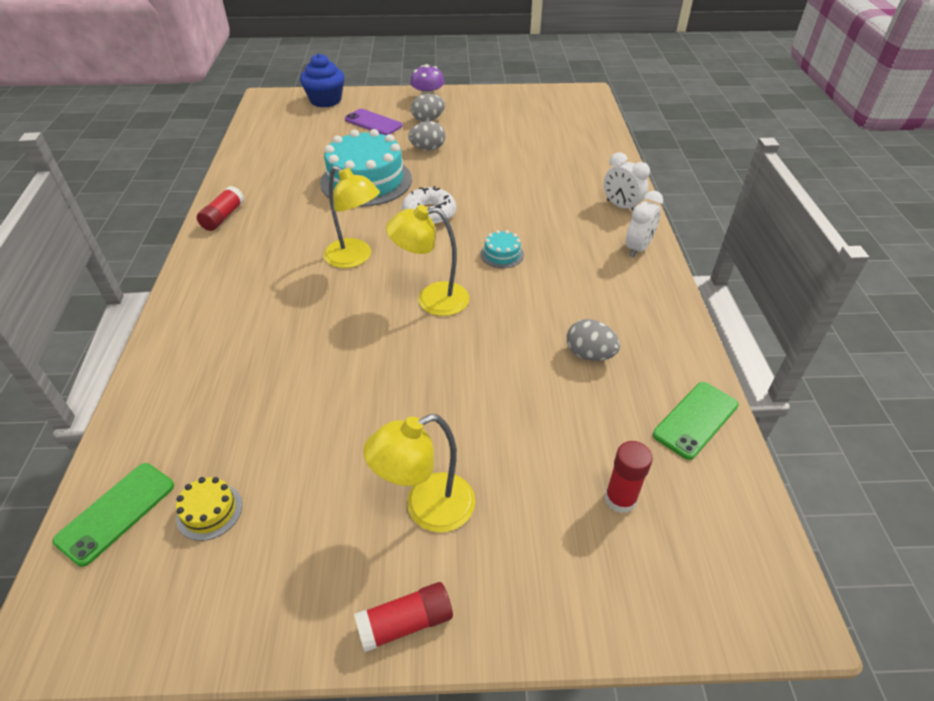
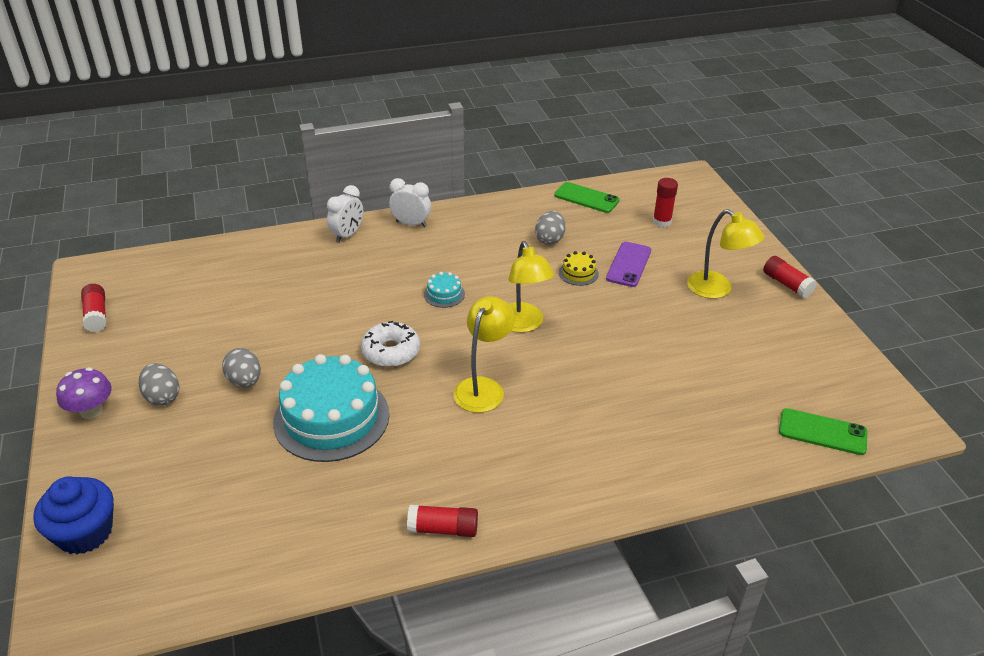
camera: 105 degrees left, 5 degrees down
yellow cake [176,477,242,541] -> yellow cake moved to [559,251,599,286]
purple phone [345,109,402,135] -> purple phone moved to [606,242,651,287]
none -> red glue stick [81,284,107,332]

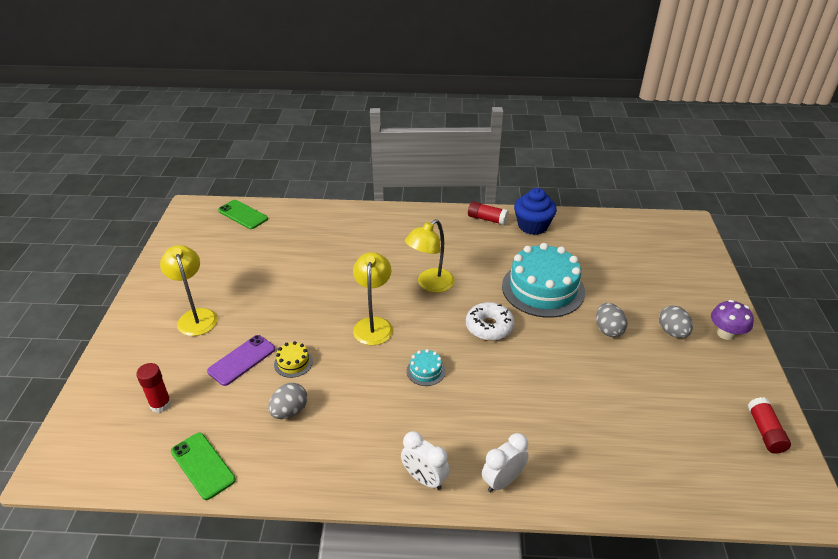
camera: 160 degrees left, 0 degrees up
blue cupcake [33,477,114,554] -> blue cupcake moved to [514,188,557,235]
red glue stick [763,256,817,298] -> none

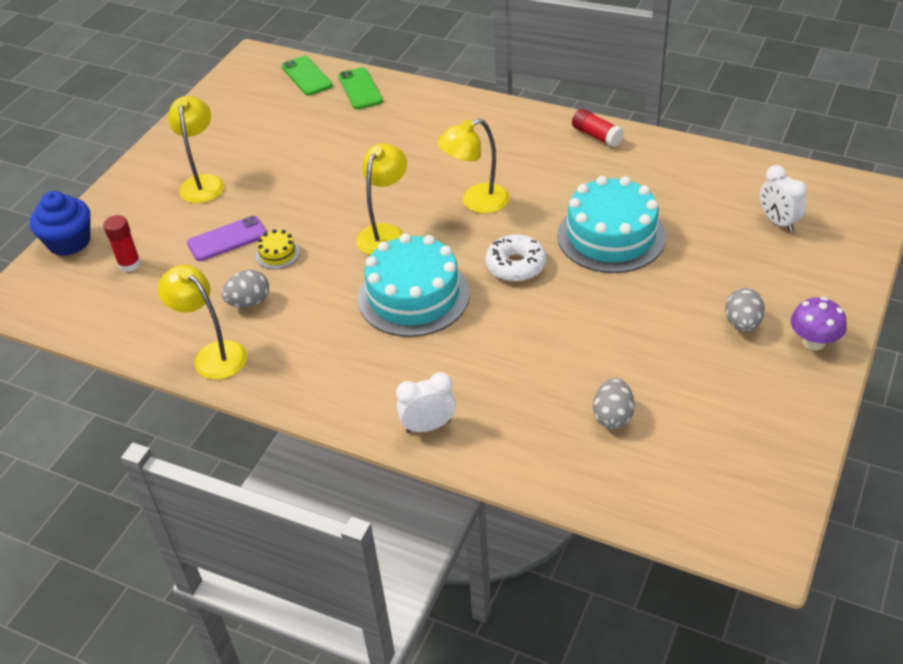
camera: 25 degrees right, 5 degrees up
green phone [171,433,236,500] -> green phone moved to [338,67,383,109]
white clock [401,431,450,490] -> white clock moved to [760,165,807,232]
turquoise cake [407,349,446,386] -> turquoise cake [358,233,470,337], size x2.40
blue cupcake [514,188,557,235] -> blue cupcake moved to [30,191,90,256]
grey egg [596,303,628,337] -> grey egg moved to [593,378,635,429]
red glue stick [748,397,791,454] -> none
none -> yellow lamp [158,265,247,379]

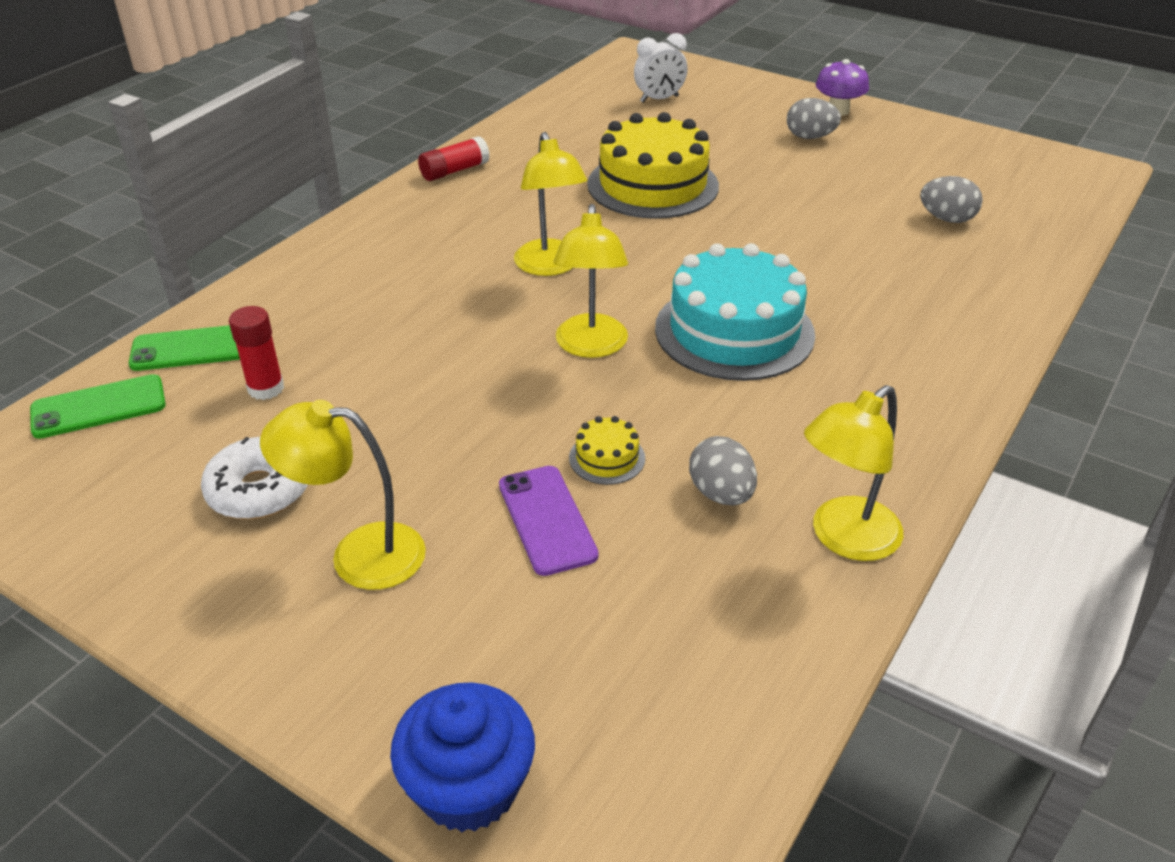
camera: 85 degrees left, 5 degrees down
red glue stick [103,215,141,272] -> red glue stick moved to [229,306,284,400]
yellow lamp [356,143,407,255] -> yellow lamp turned 120 degrees counterclockwise [553,204,628,358]
white clock [396,372,456,433] -> none
white donut [485,234,546,282] -> white donut moved to [201,437,308,519]
turquoise cake [557,176,666,273] -> yellow cake [587,112,719,219]

